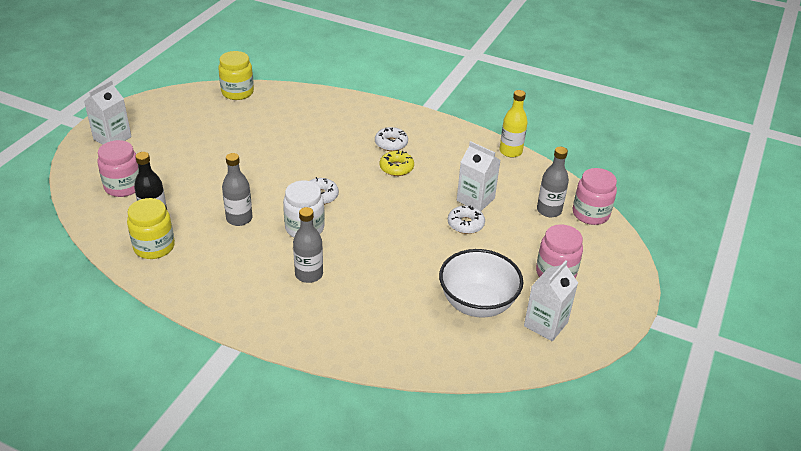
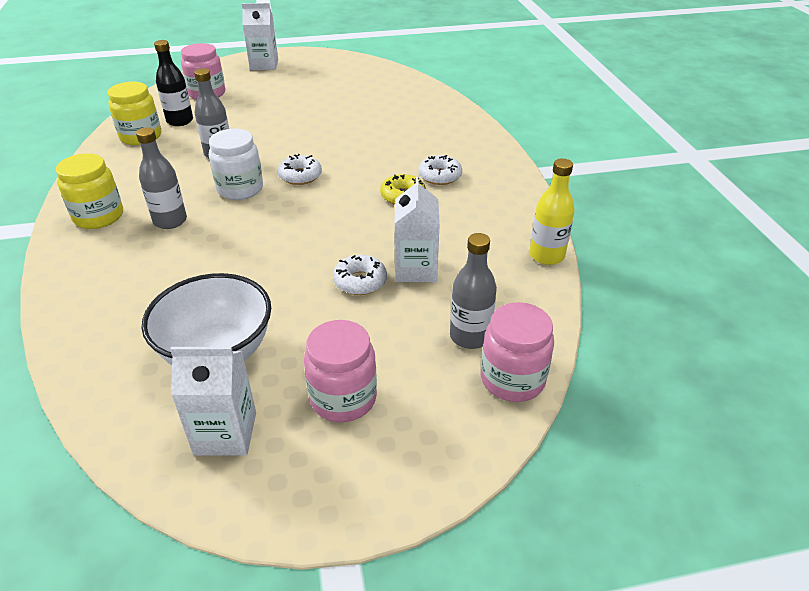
camera: 55 degrees right, 0 degrees up
yellow jar [218,51,254,100] -> yellow jar moved to [56,153,123,229]

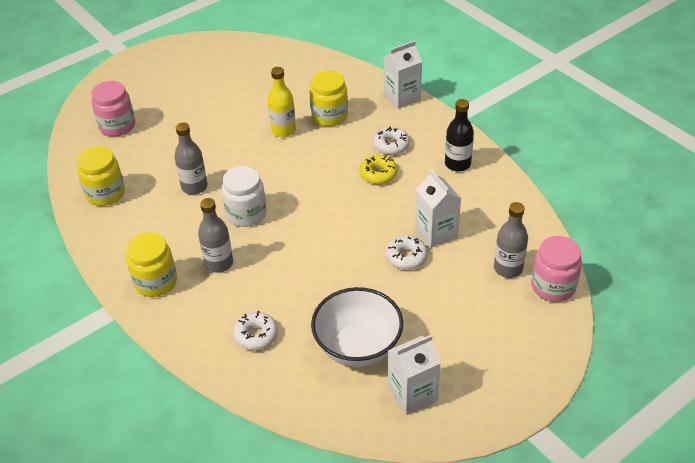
camera: 25 degrees left, 5 degrees up
black bottle [154,40,193,126] -> black bottle moved to [445,99,474,172]
white carton [242,3,278,70] -> white carton moved to [384,40,422,109]
white donut [278,154,322,185] -> white donut moved to [233,311,278,350]
pink jar [304,320,377,422] -> none
yellow bottle [529,158,575,265] -> yellow bottle moved to [268,67,296,137]
none -> yellow jar [309,71,348,126]

